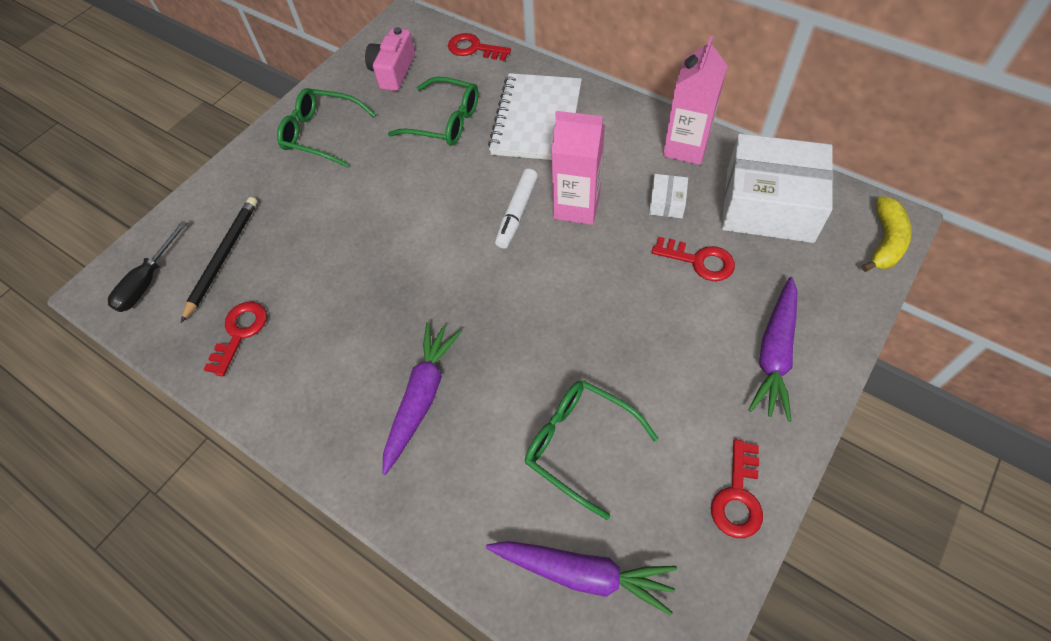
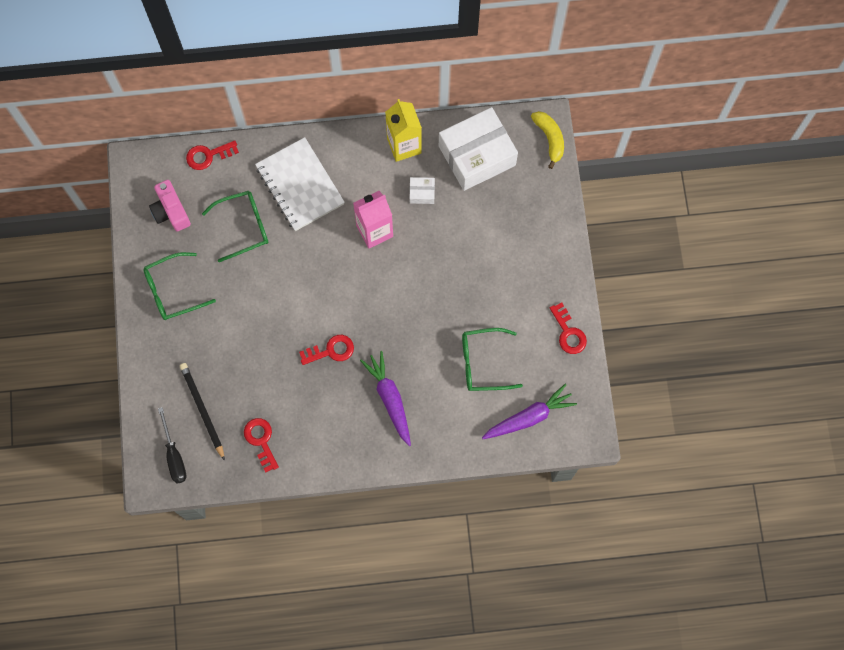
camera: 45 degrees left, 15 degrees up
white marker [495,169,538,249] -> none
white box [649,174,688,218] -> white box turned 60 degrees counterclockwise [410,177,435,204]
red key [652,237,735,281] -> red key moved to [299,335,354,365]
pink carton [663,36,728,165] -> yellow carton [385,99,422,162]
purple carrot [748,277,797,422] -> none

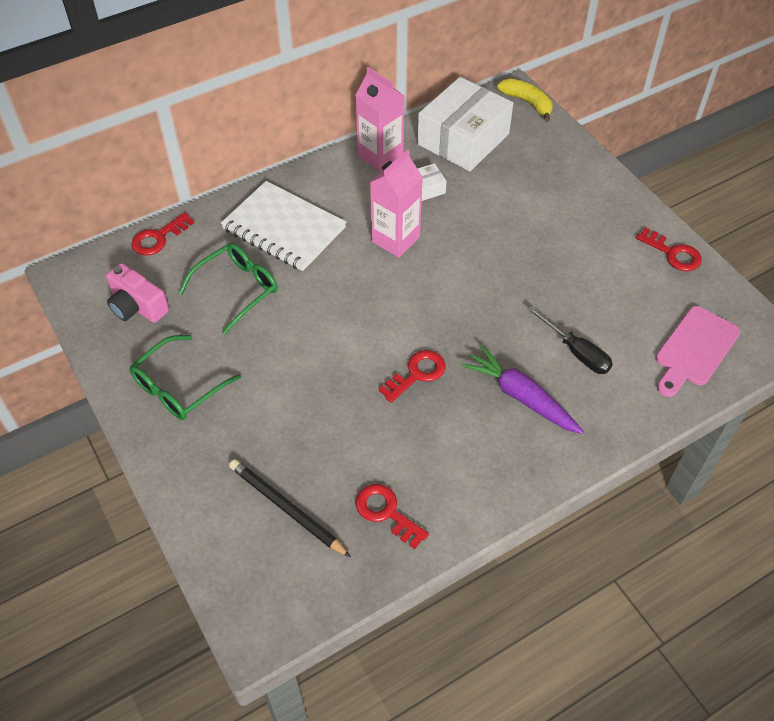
camera: 25 degrees left, 20 degrees down
black screwdriver [158,407,187,484] -> black screwdriver moved to [527,306,613,374]
yellow carton [385,99,422,162] -> pink carton [355,67,405,172]
green glasses [462,328,523,391] -> none
purple carrot [482,384,577,439] -> pink cutting board [656,306,740,397]

